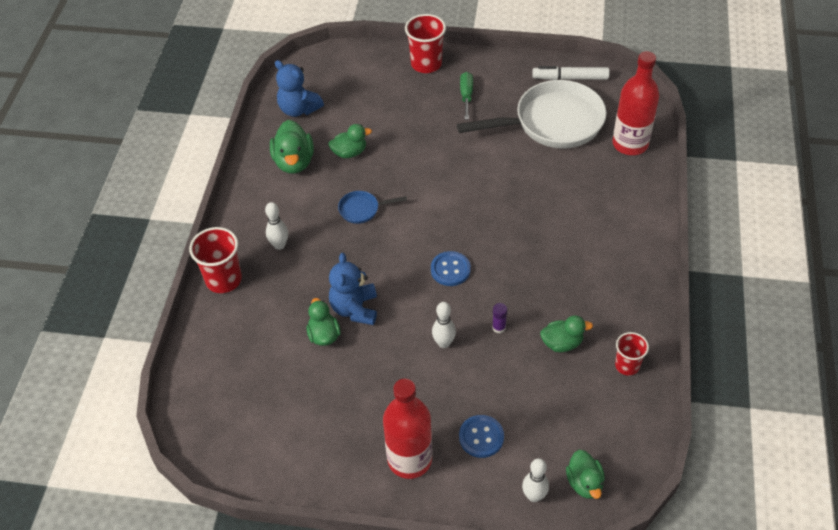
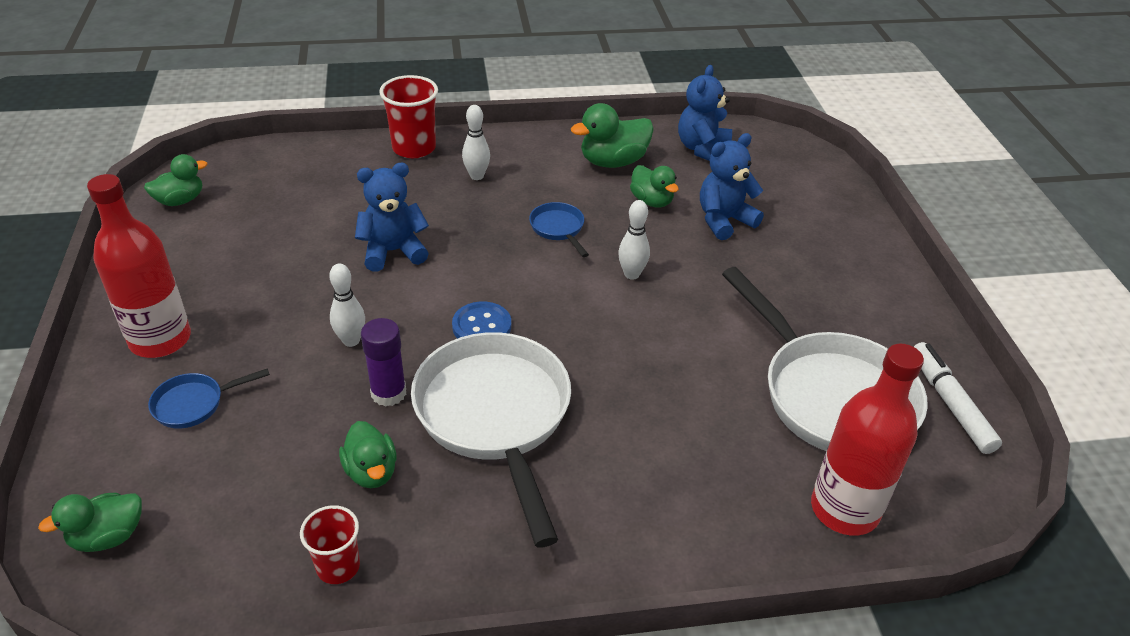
camera: 70 degrees right, 10 degrees down
green duck [306,298,341,346] -> green duck moved to [144,154,207,206]
red cup [405,14,446,73] -> none
blue button [459,415,504,458] -> blue pan [148,368,270,429]
green screwdriver [460,72,473,119] -> none
purple glue stick [492,303,507,333] -> purple glue stick [361,318,406,407], size x1.68
white bowling pin [522,458,549,502] -> white bowling pin moved to [618,200,650,280]
none -> white pan [411,332,571,547]
none -> blue teddy bear [700,133,764,240]

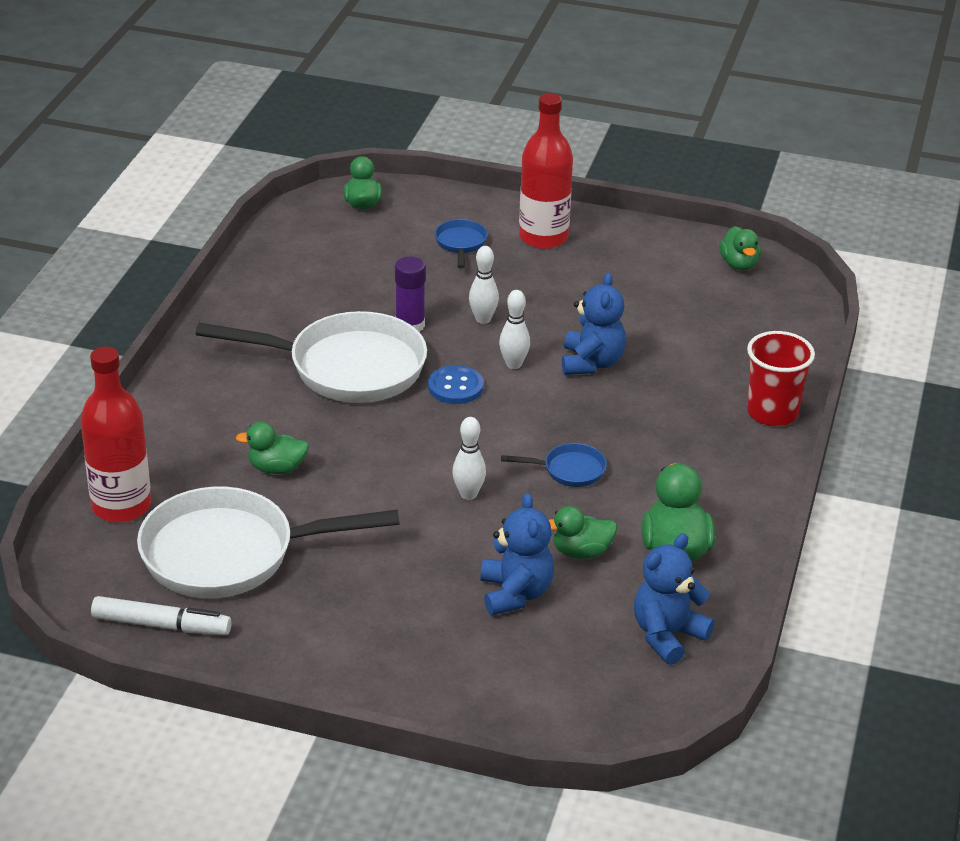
camera: 115 degrees right, 5 degrees down
red cup [300,505,360,584] -> none
green duck [339,421,397,488] -> green duck moved to [236,422,309,474]
white bowling pin [462,105,490,180] -> white bowling pin moved to [499,290,530,369]
blue teddy bear [678,65,732,161] -> blue teddy bear turned 90 degrees counterclockwise [634,534,715,665]

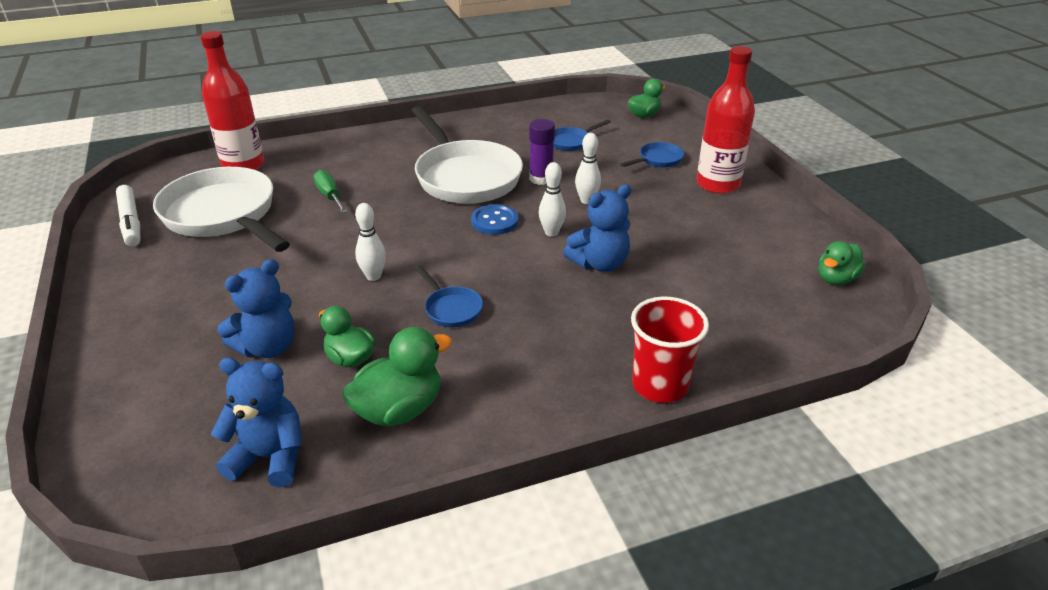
camera: 55 degrees right, 0 degrees up
green duck [236,422,309,474] -> green screwdriver [313,170,348,213]
none -> blue pan [554,119,611,151]

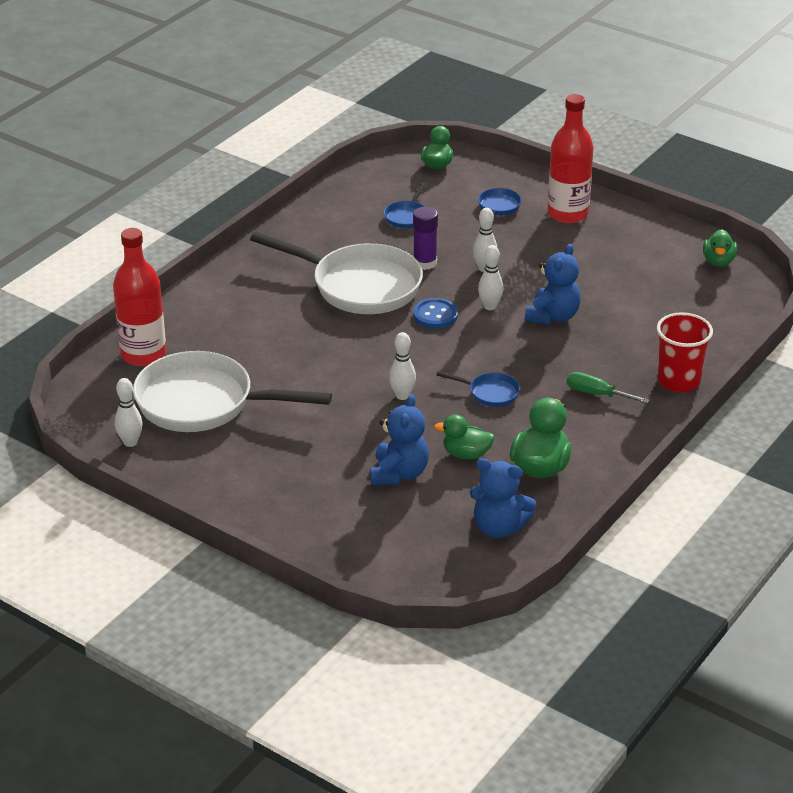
camera: 35 degrees left, 0 degrees up
white marker [116,185,140,246] -> white bowling pin [115,378,142,447]
blue teddy bear [211,357,302,488] -> blue teddy bear turned 135 degrees counterclockwise [470,458,536,538]
green screwdriver [313,170,348,213] -> green screwdriver moved to [567,372,650,404]

